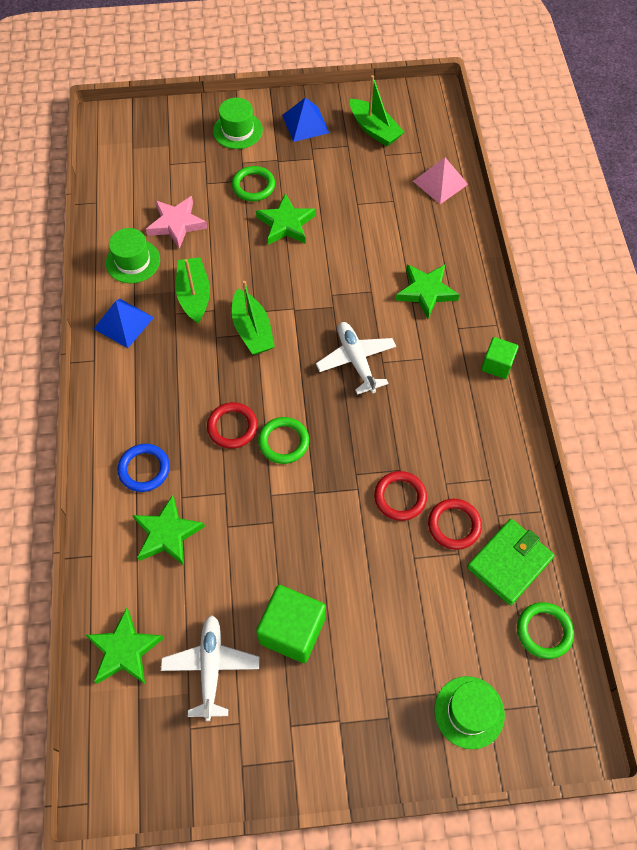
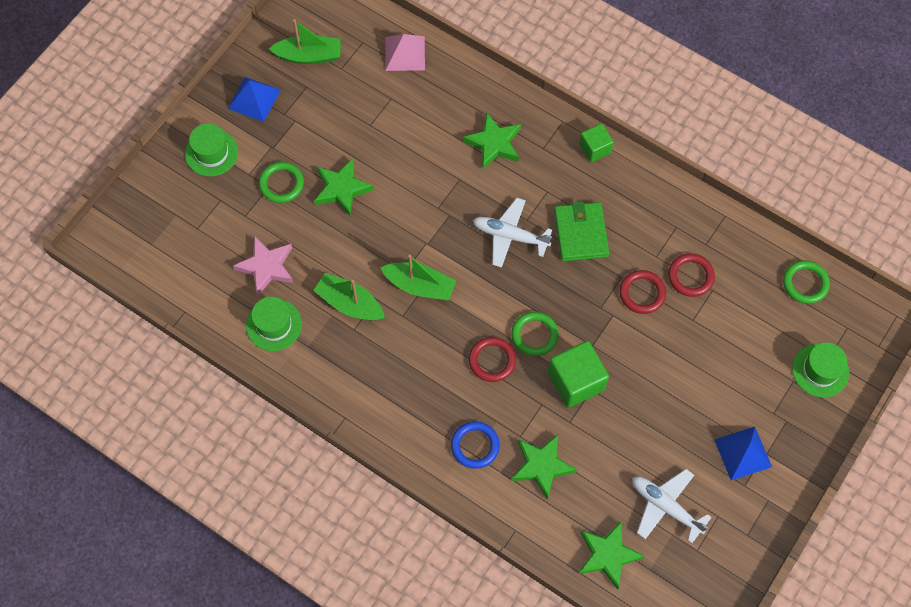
camera: 50 degrees left, 5 degrees up
blue pyramid [94,299,154,348] -> blue pyramid moved to [714,427,772,480]
green cube [256,585,326,663] -> green cube moved to [548,341,609,408]
green wallet [467,519,555,605] -> green wallet moved to [554,201,609,262]

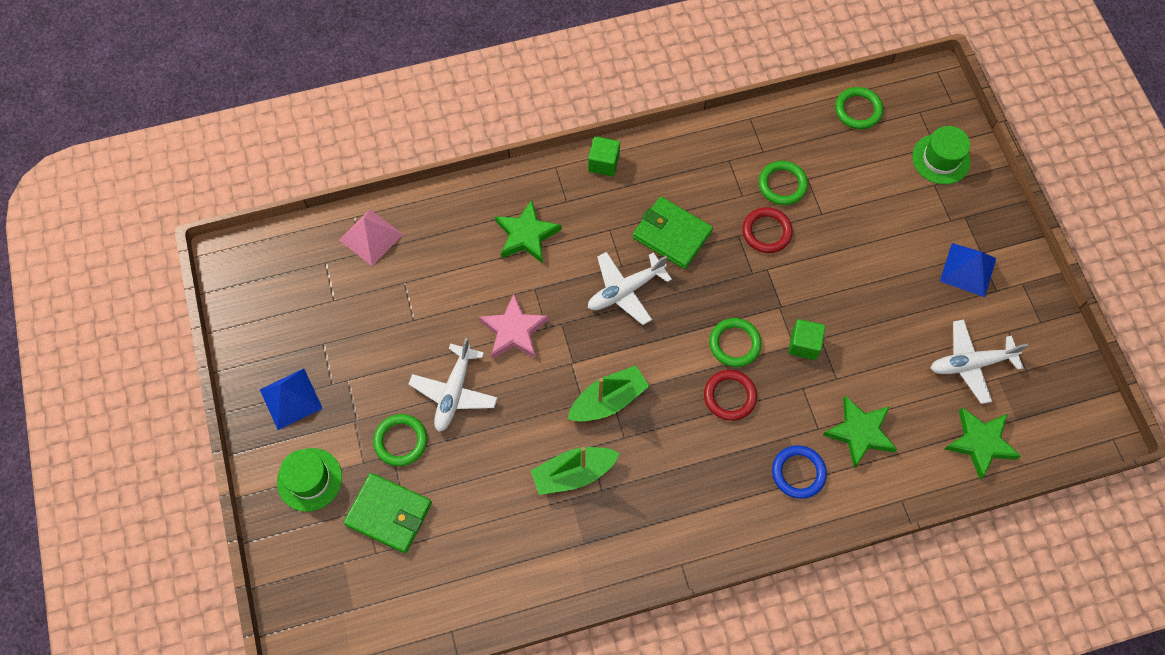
camera: 50 degrees left, 0 degrees up
pink star [233,236,294,297] -> pink star moved to [479,294,549,359]
green hat [246,297,302,351] -> none
green boat [269,19,341,64] -> none
green star [314,158,374,216] -> white plane [409,338,498,432]
green cube [548,341,609,408] -> green cube [788,319,826,360], size x0.60
red ring [668,253,715,297] -> green ring [759,161,808,205]
none -> green wallet [343,473,432,553]

